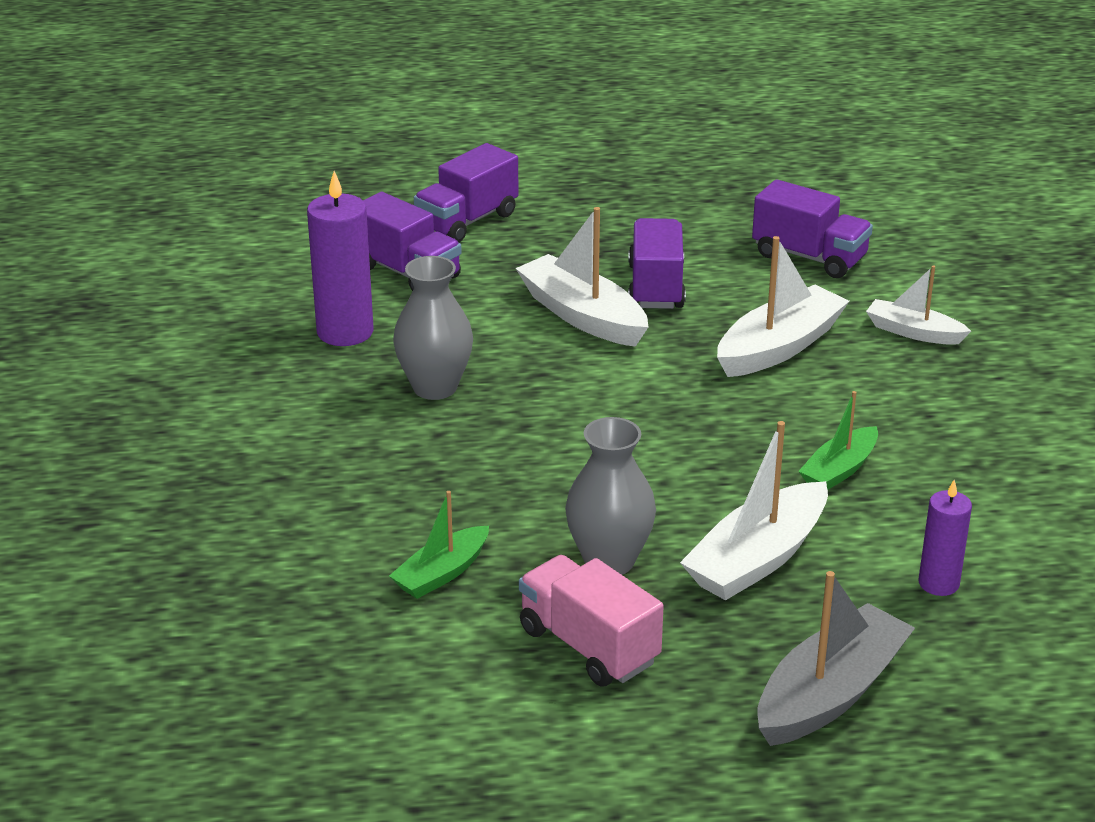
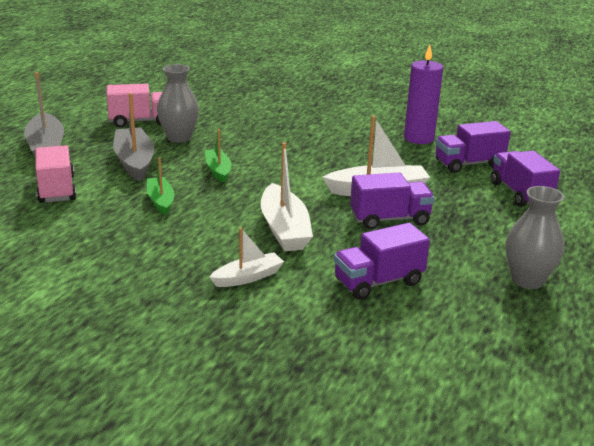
camera: 120 degrees right, 5 degrees down
green boat [389,491,489,599] -> green boat moved to [205,129,231,183]
grey vase [393,256,473,400] -> grey vase moved to [506,186,564,289]
purple truck [628,218,686,309] -> purple truck turned 45 degrees counterclockwise [350,173,435,229]
white boat [680,421,828,600] -> grey boat [113,93,154,182]
purple candle [919,480,972,596] -> pink truck [36,145,76,203]

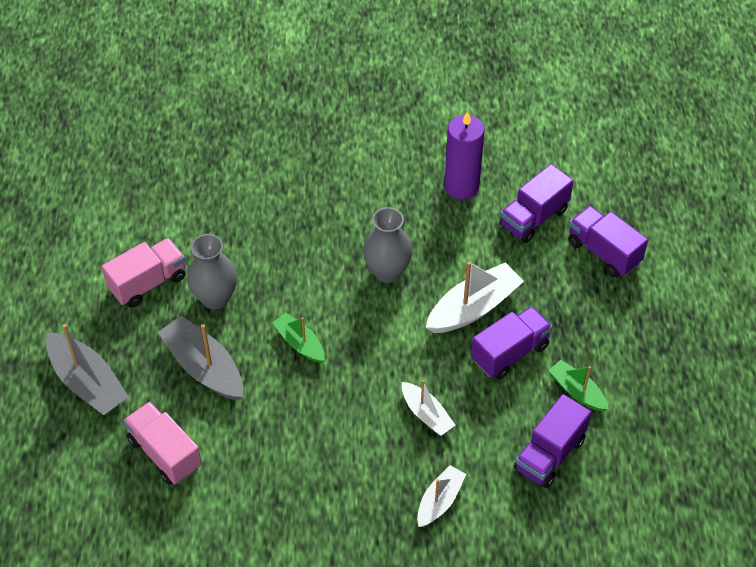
camera: 25 degrees left, 25 degrees up
green boat [147,158,174,215] -> green boat moved to [548,360,609,411]
white boat [261,142,313,251] -> white boat [402,380,455,436], size x0.61
grey vase [506,186,564,289] -> grey vase moved to [363,207,412,283]

